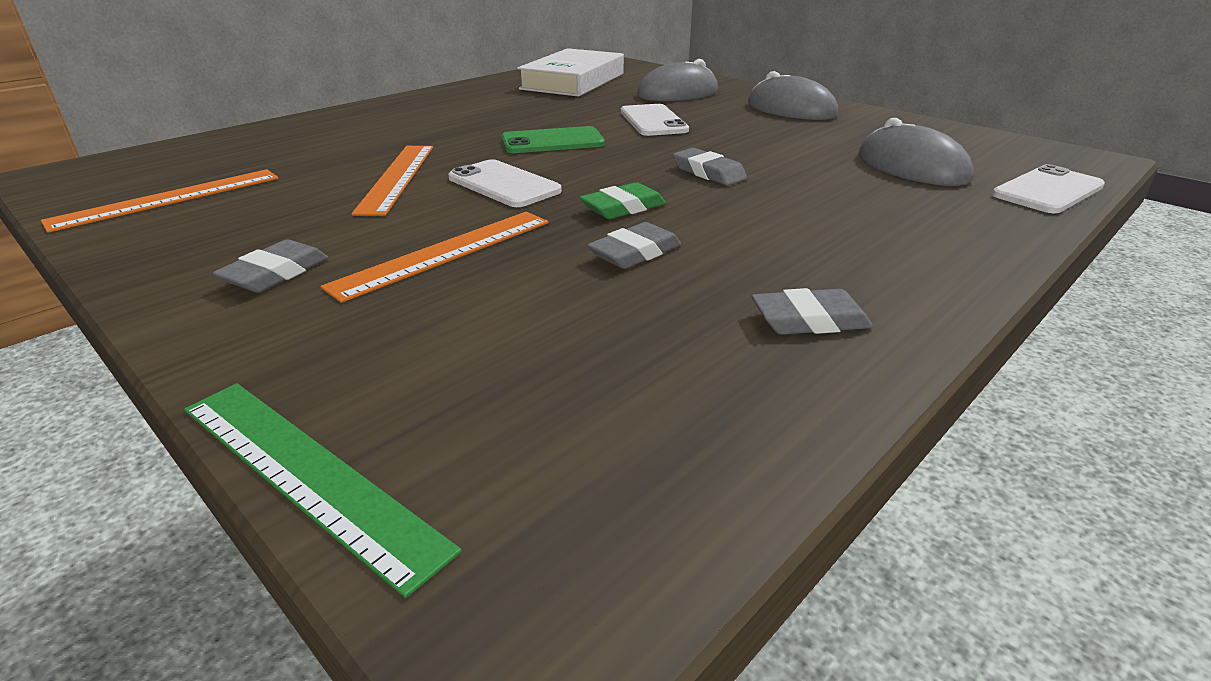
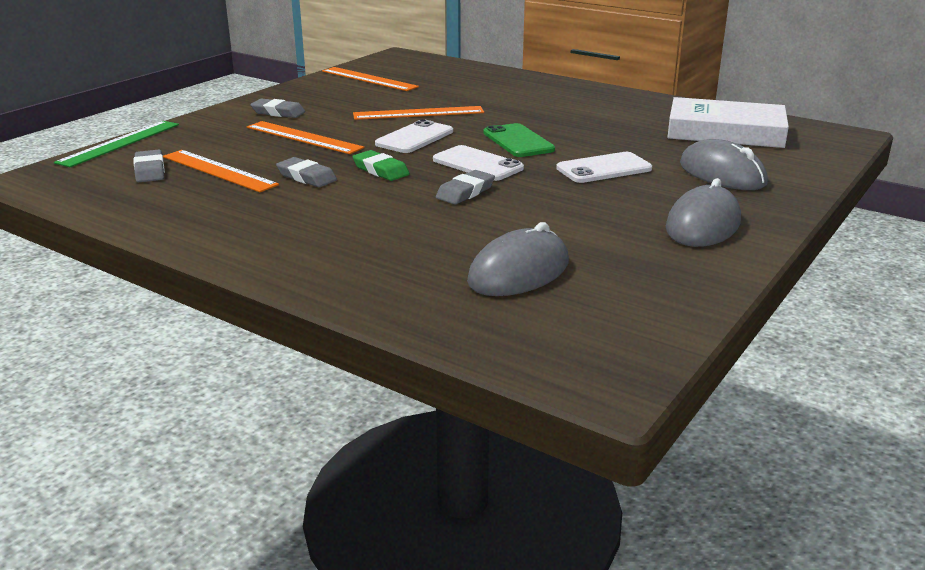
camera: 80 degrees right, 5 degrees down
grey eraser [752,288,873,335] -> grey eraser moved to [133,150,165,182]
white phone [992,164,1105,213] -> white phone moved to [433,145,524,181]
none -> orange ruler [163,150,279,192]

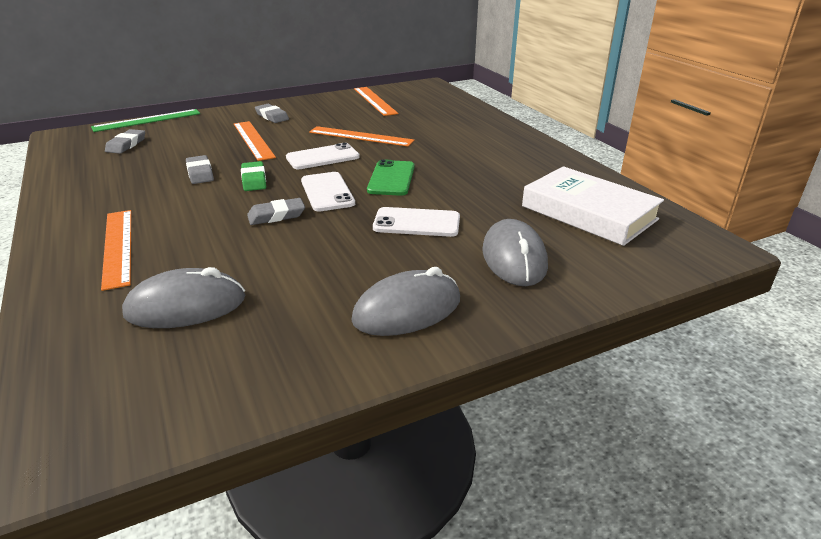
camera: 30 degrees right, 5 degrees up
orange ruler [163,150,279,192] -> orange ruler moved to [101,210,131,291]

